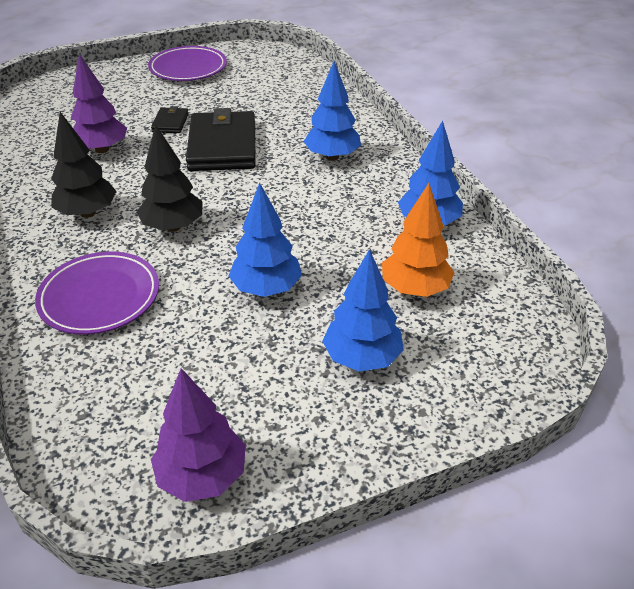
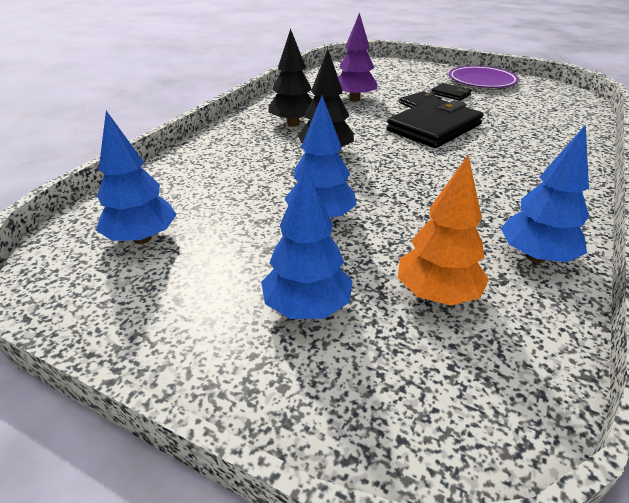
camera: 50 degrees right, 5 degrees down
purple plate [35,252,159,335] -> none
purple tree [151,368,246,502] -> none
blue tree [303,61,361,161] -> blue tree moved to [96,111,177,244]
none -> black wallet [431,83,472,101]

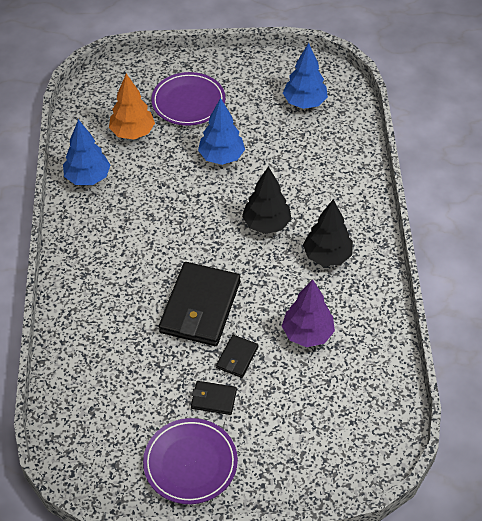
camera: 150 degrees right, 15 degrees up
blue tree [261,165,353,319] -> purple plate [151,72,226,126]

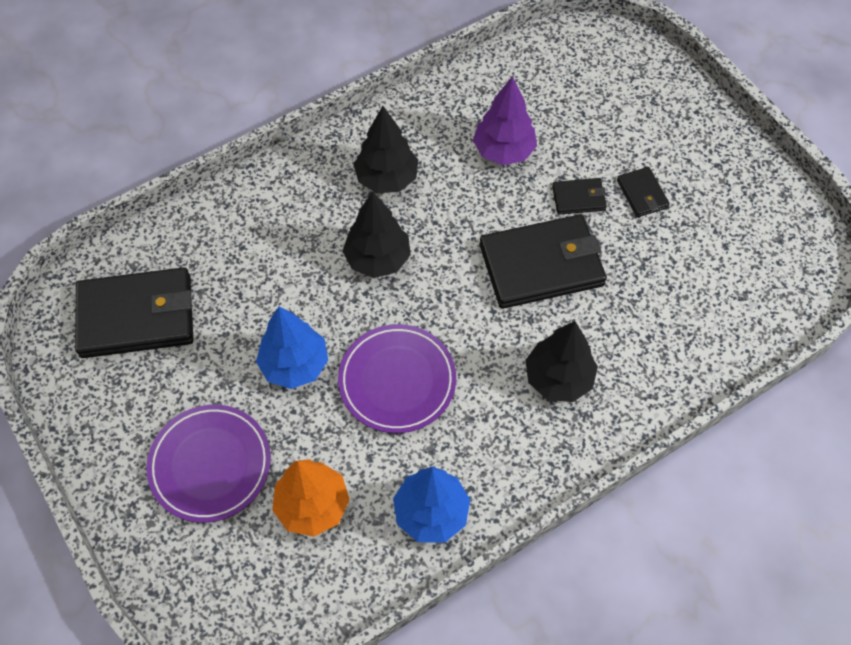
camera: 120 degrees left, 10 degrees up
purple plate [143,418,238,504] -> purple plate moved to [338,324,456,433]
blue tree [283,43,328,109] -> black wallet [75,267,193,358]
none -> black tree [525,321,598,402]

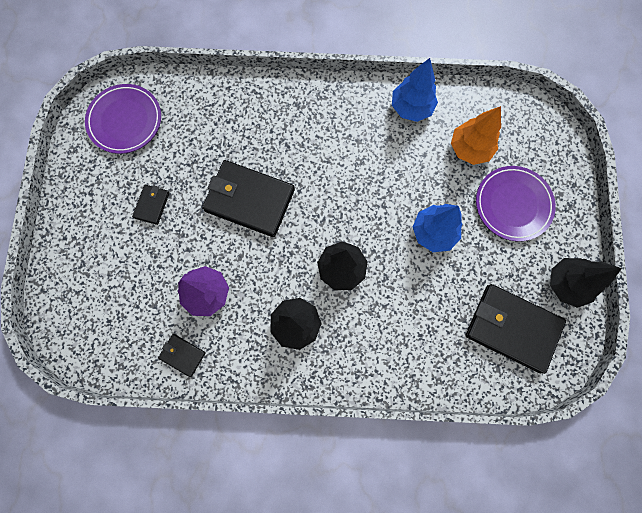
camera: 145 degrees left, 15 degrees up
purple plate [338,324,456,433] -> purple plate moved to [85,84,161,154]
black tree [525,321,598,402] -> black tree moved to [550,258,622,308]
black wallet [552,178,607,215] -> black wallet moved to [158,334,206,377]

